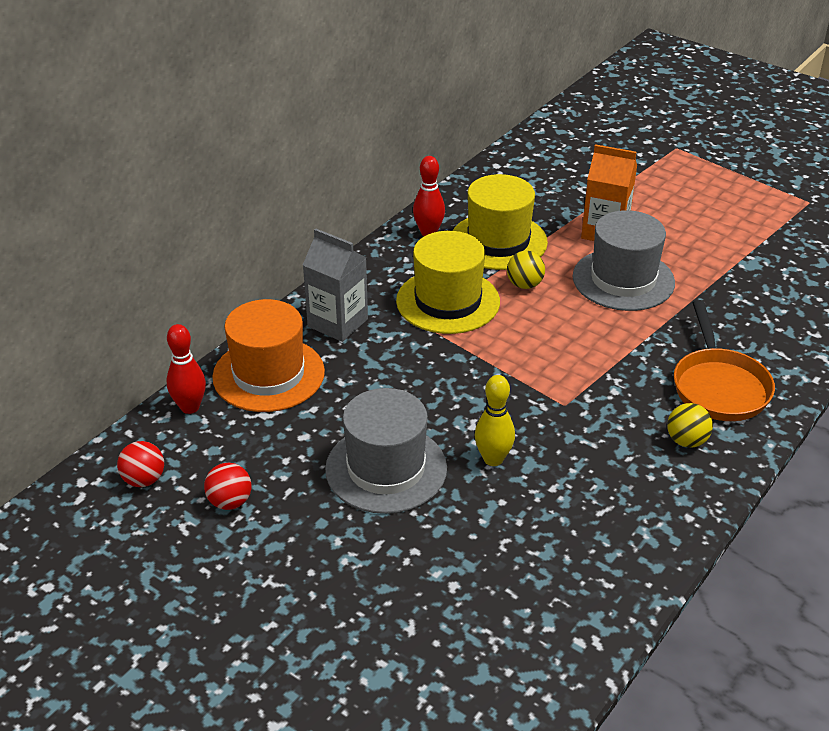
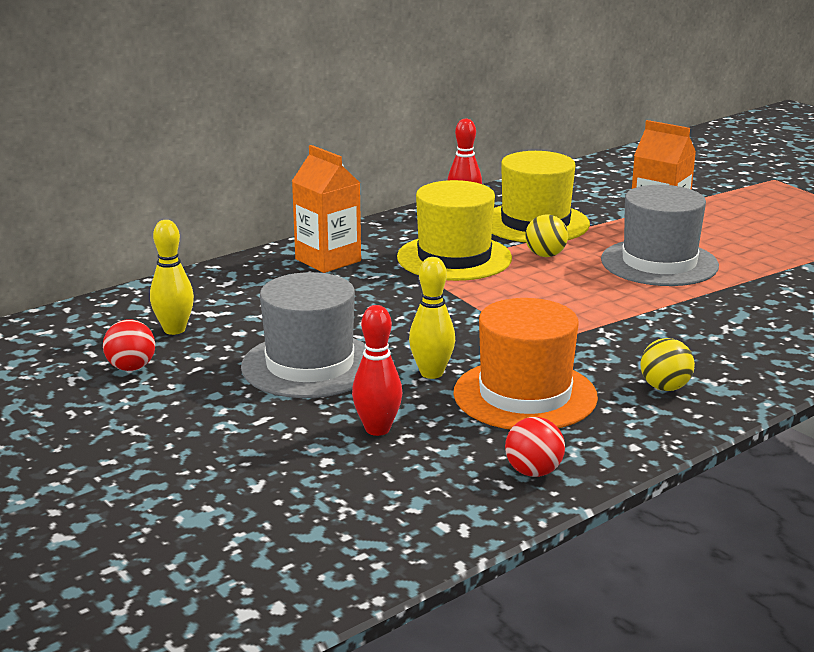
camera: 15 degrees right, 15 degrees down
red ball [117,441,164,487] -> red ball moved to [505,417,565,477]
red bowling pin [166,324,206,414] -> red bowling pin moved to [352,305,402,436]
orange hat [212,299,325,412] -> orange hat moved to [453,298,598,430]
grey carton [303,228,368,342] -> orange carton [292,145,361,273]
orange pan [674,300,775,421] -> none
none -> yellow bowling pin [150,220,194,335]

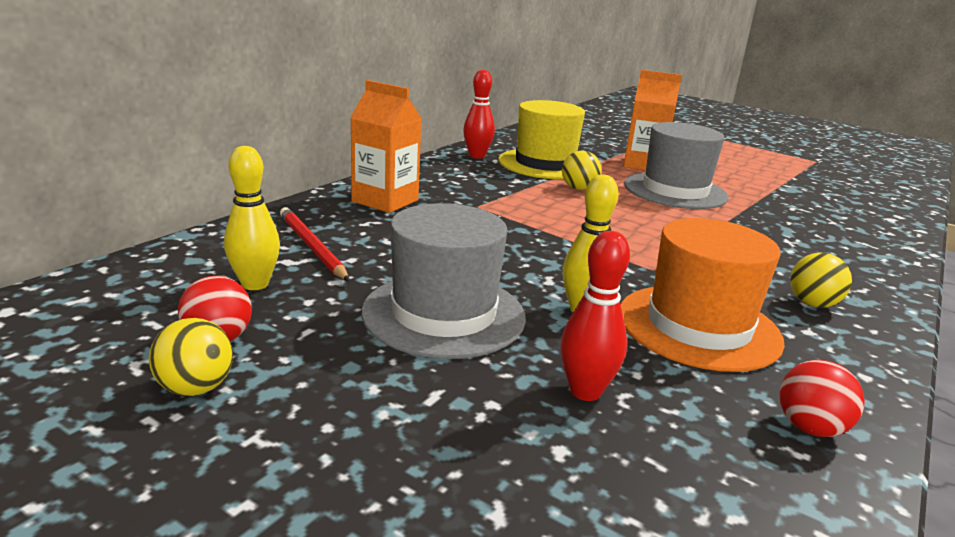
camera: 20 degrees left, 0 degrees up
yellow hat [397,180,512,281] -> none
none -> yellow ball [149,318,233,396]
none -> red pencil [280,207,349,281]

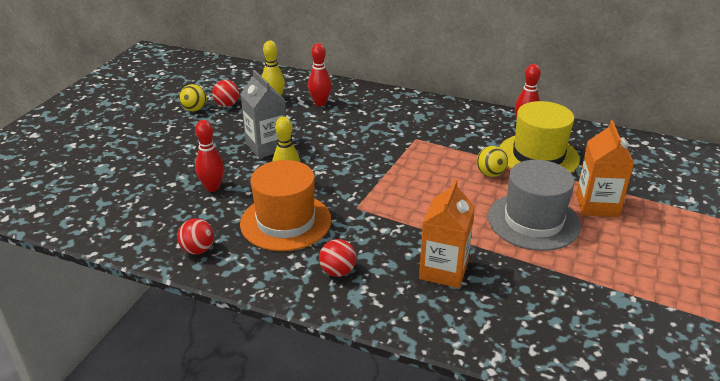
camera: 80 degrees right, 10 degrees up
red pencil [280,207,349,281] -> red bowling pin [308,43,332,106]
orange carton [350,80,422,213] -> orange carton moved to [419,179,475,288]
grey hat [361,203,526,359] -> grey carton [240,70,286,158]
yellow ball [790,253,852,308] -> red ball [319,239,356,277]

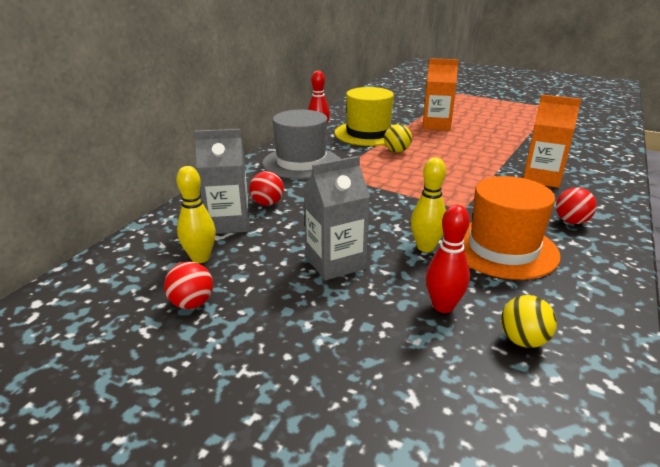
camera: 85 degrees left, 5 degrees down
red ball [177,218,214,255] -> red ball moved to [249,171,284,206]
yellow ball [179,84,207,111] -> yellow ball moved to [501,295,557,348]
red bowling pin [308,43,332,106] -> grey carton [195,129,249,234]
grey hat [488,160,581,251] -> grey hat moved to [262,110,339,179]

